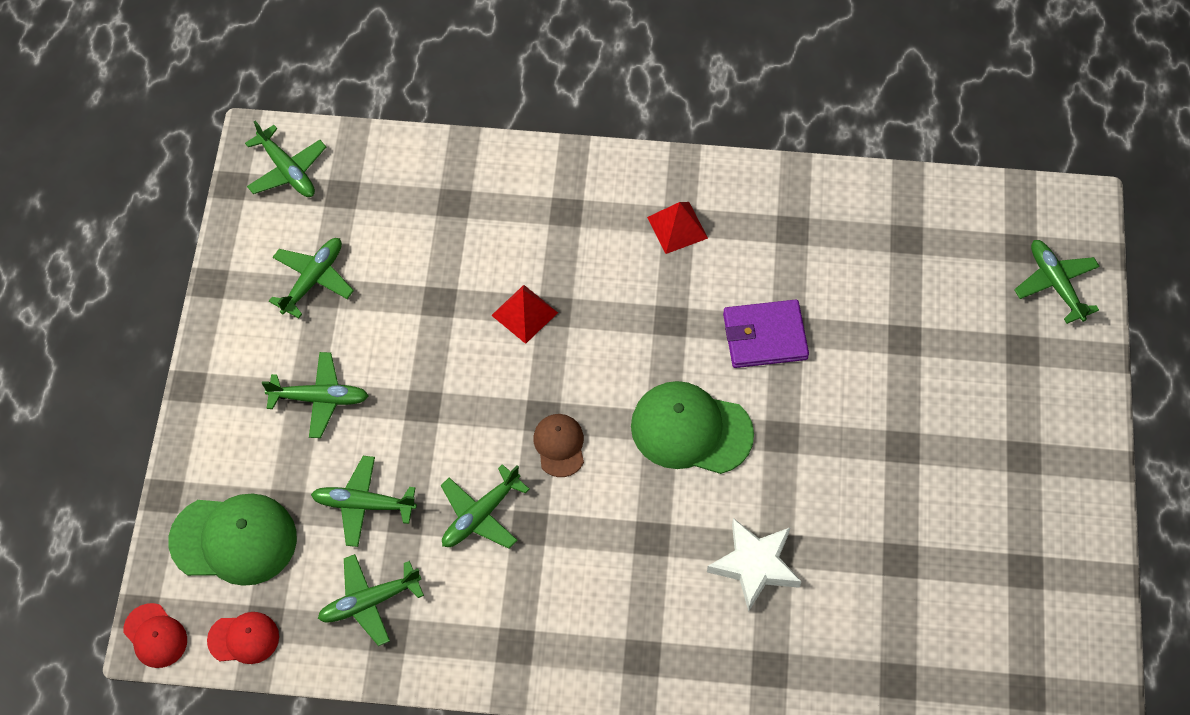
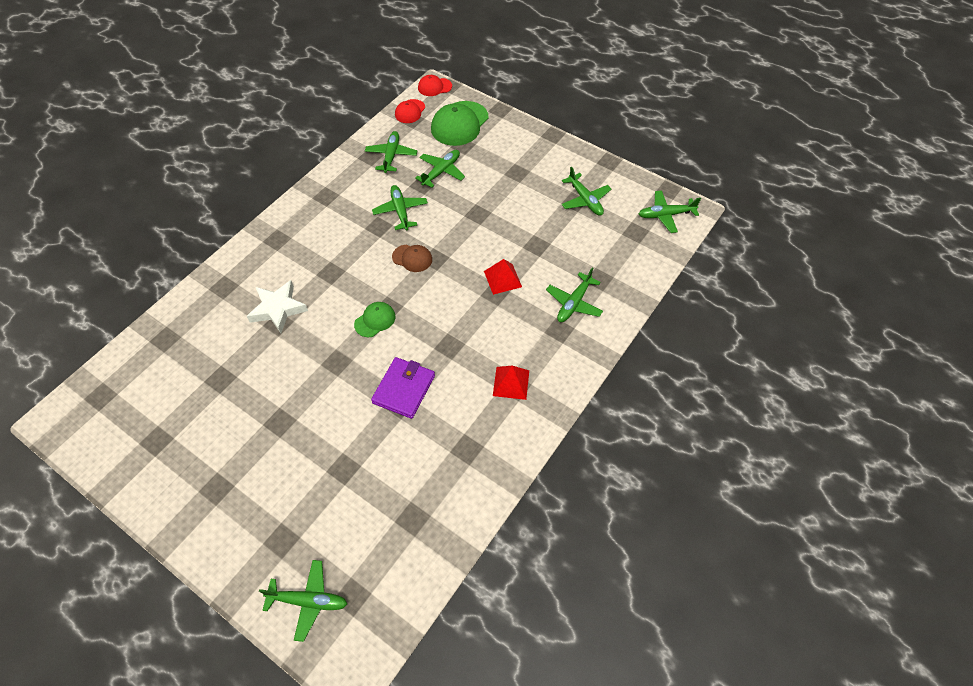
camera: 120 degrees right, 5 degrees down
green plane [262,352,368,438] -> green plane moved to [546,268,603,322]
green cap [631,381,754,474] -> green cap [354,302,396,337], size x0.55

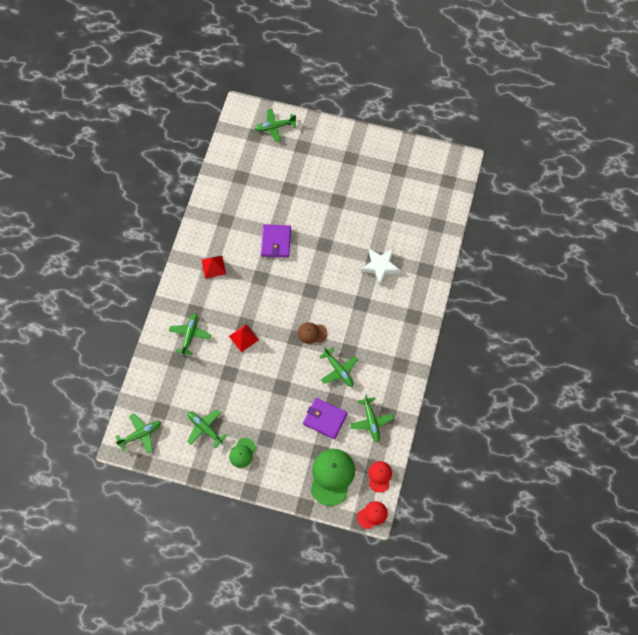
camera: 160 degrees right, 10 degrees up
green cap [354,302,396,337] -> green cap moved to [229,438,256,468]
green plane [415,150,465,188] -> purple wallet [303,398,348,439]

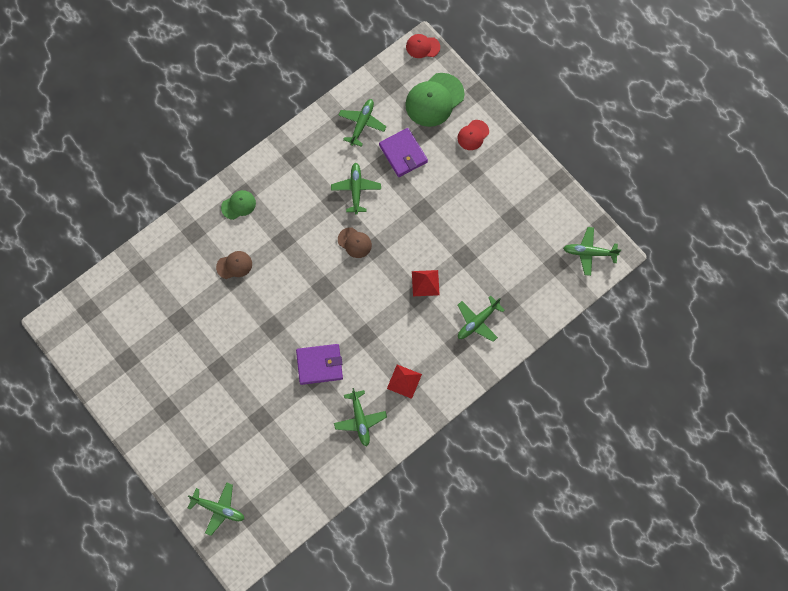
camera: 145 degrees left, 5 degrees up
green plane [187,410,227,448] -> green plane moved to [334,388,387,447]
green cap [229,438,256,468] -> green cap moved to [221,190,256,220]
purple wallet [261,224,291,258] -> purple wallet turned 45 degrees clockwise [296,344,343,385]
white star [361,248,401,285] -> brown cap [216,251,252,279]
red cap [368,461,392,493] -> red cap moved to [457,120,489,150]

